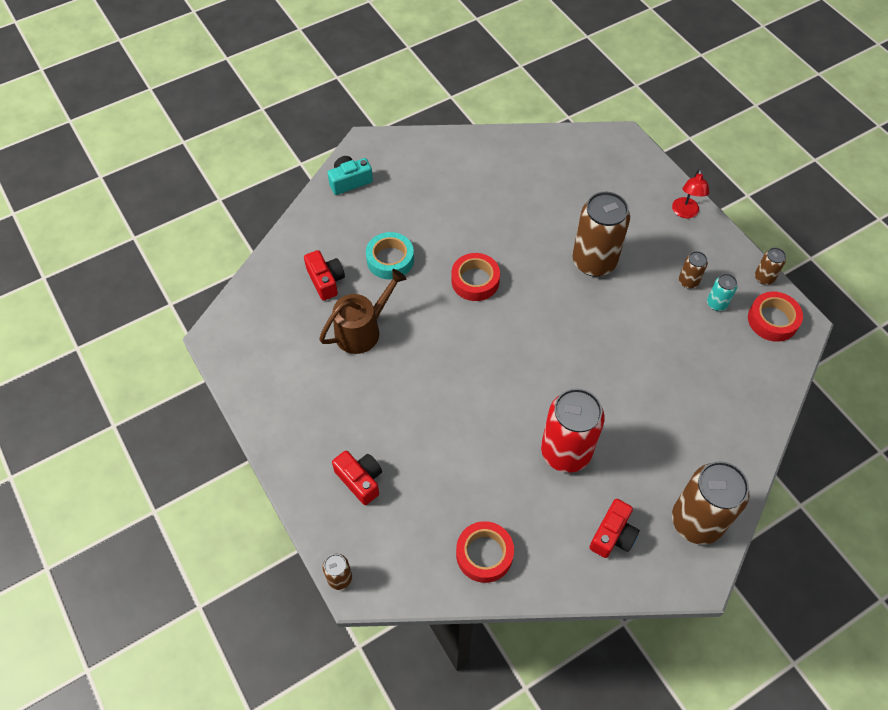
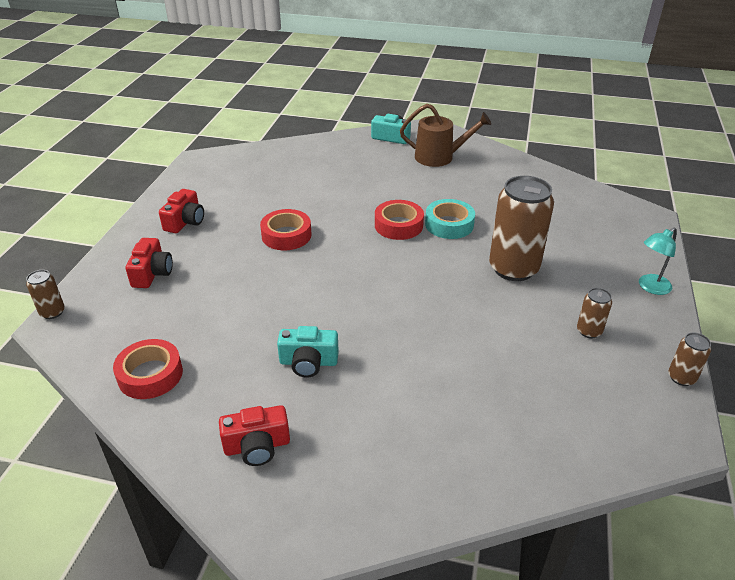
camera: 45 degrees right, 20 degrees down
red camera [304,250,345,301] -> red camera moved to [159,189,204,233]
brown watering can [319,269,407,354] -> brown watering can moved to [400,104,491,167]
turquoise tape [366,232,414,279] -> turquoise tape moved to [425,199,475,239]
red can [541,388,605,473] -> turquoise camera [277,326,339,378]
red lamp [672,169,709,218] -> turquoise lamp [639,228,677,295]
brown can [672,461,749,545] -> none
turquoise can [707,274,737,311] -> none
red tape [748,292,803,342] -> red tape moved to [260,209,312,250]

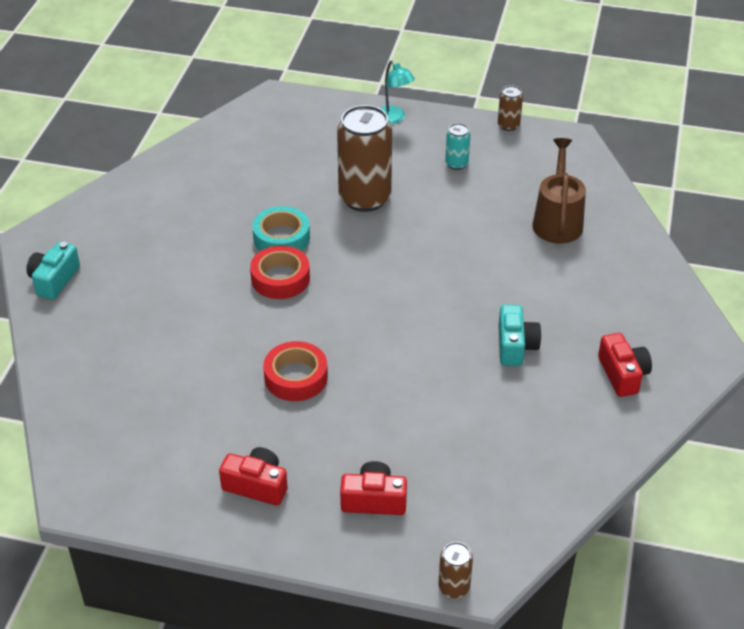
camera: 90 degrees left, 5 degrees up
red tape [113,339,183,399] -> none
brown watering can [400,104,491,167] -> brown watering can moved to [532,138,586,244]
brown can [577,288,612,338] -> turquoise can [445,123,470,170]

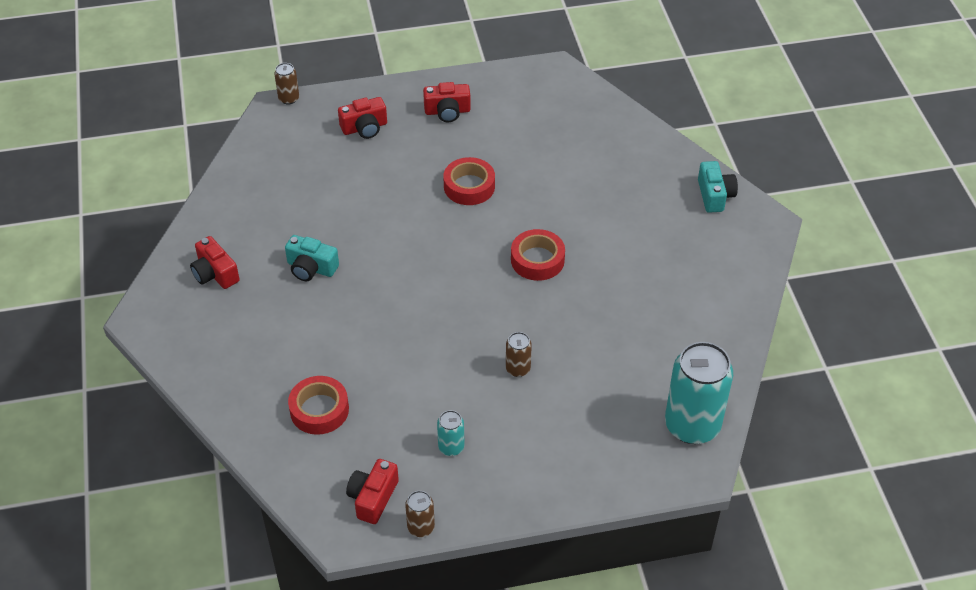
camera: 155 degrees right, 5 degrees up
turquoise tape [252,206,310,251] -> none
brown can [337,105,392,212] -> brown can [506,332,532,377], size x0.46
turquoise lamp [380,60,415,124] -> none
turquoise camera [498,305,541,366] -> turquoise camera turned 45 degrees counterclockwise [285,235,339,281]
brown watering can [532,138,586,244] -> red tape [288,376,349,435]
none -> red camera [346,459,399,524]
none -> turquoise can [665,342,733,444]

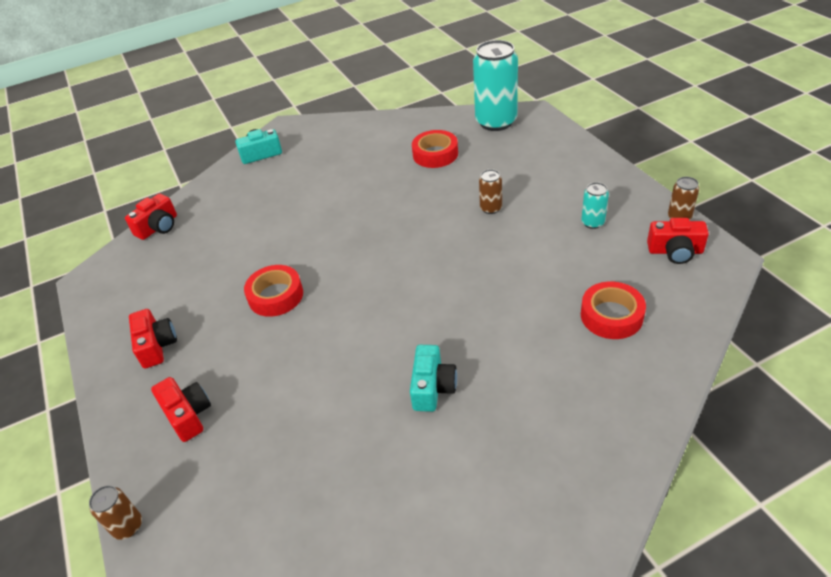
camera: 100 degrees left, 5 degrees down
red camera [190,236,240,289] -> red camera moved to [125,193,177,240]
red tape [511,229,565,281] -> red tape moved to [412,130,458,168]

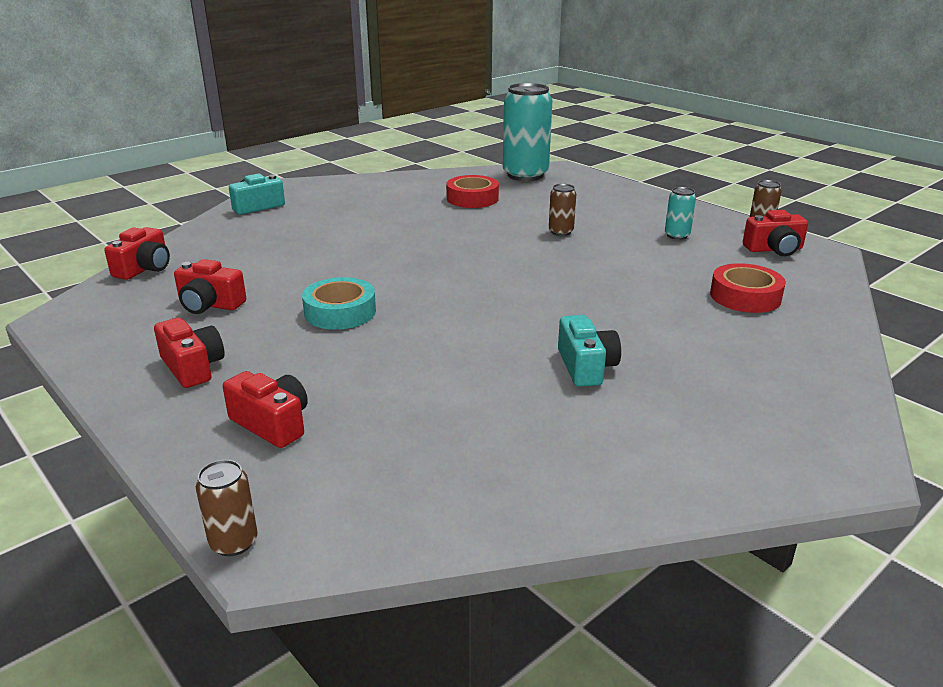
camera: 20 degrees left, 15 degrees down
red tape [244,265,303,317] -> turquoise tape [302,277,376,330]
none -> red camera [174,259,246,314]

